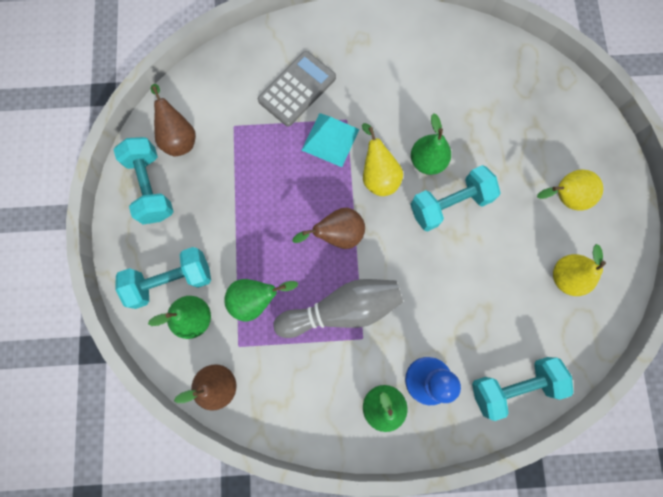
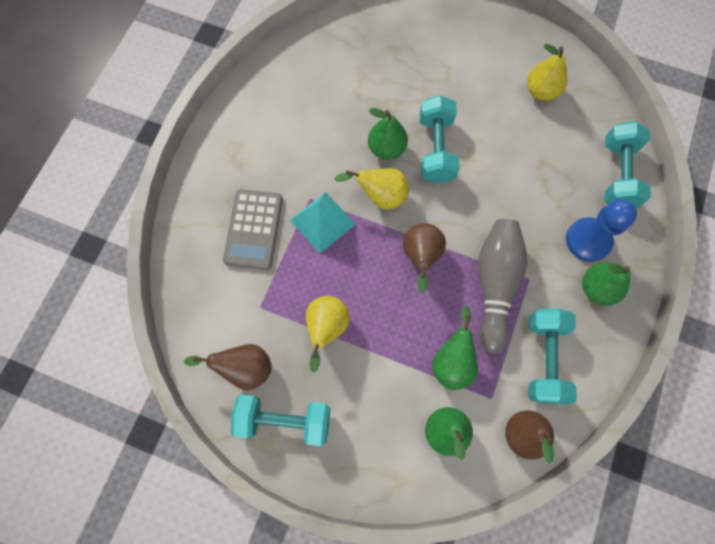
camera: 65 degrees left, 5 degrees down
turquoise dumbbell [115,247,211,309] -> turquoise dumbbell moved to [529,309,577,405]
grey calculator [258,51,336,127] -> grey calculator turned 150 degrees counterclockwise [223,189,283,270]
yellow pear [537,170,603,211] -> yellow pear moved to [306,296,350,373]

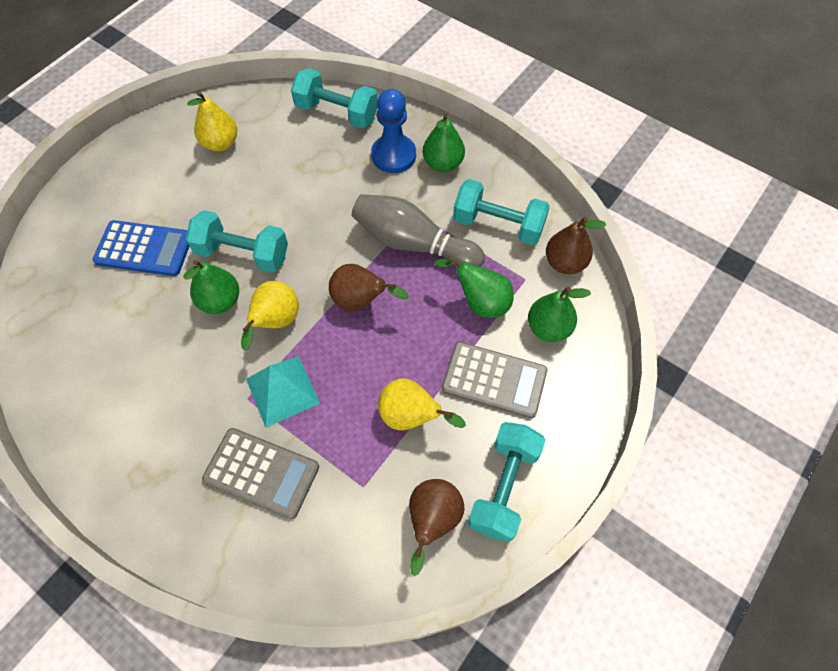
camera: 75 degrees left, 10 degrees down
none -> blue calculator [93,220,190,276]
none -> grey calculator [442,342,547,419]

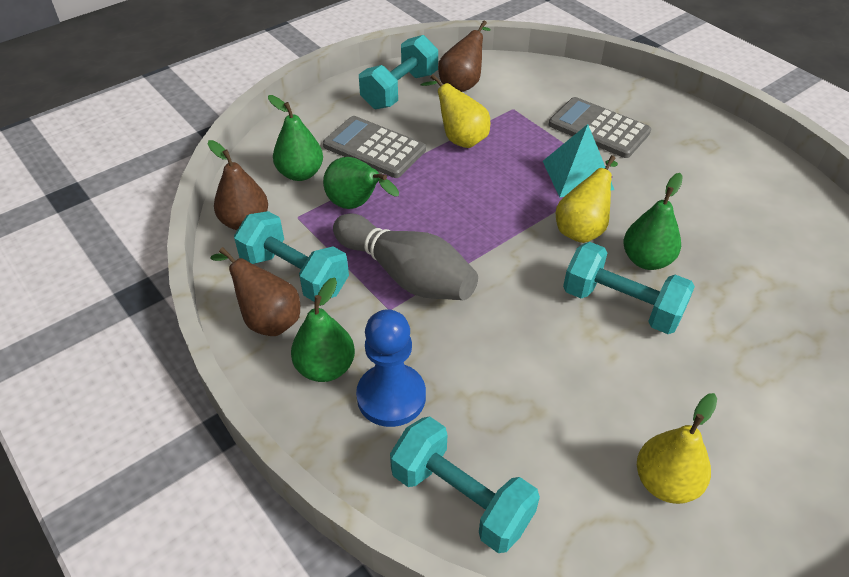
camera: 165 degrees left, 15 degrees down
blue calculator [93,220,190,276] -> none
brown pear [329,264,409,311] -> brown pear moved to [210,247,300,336]

